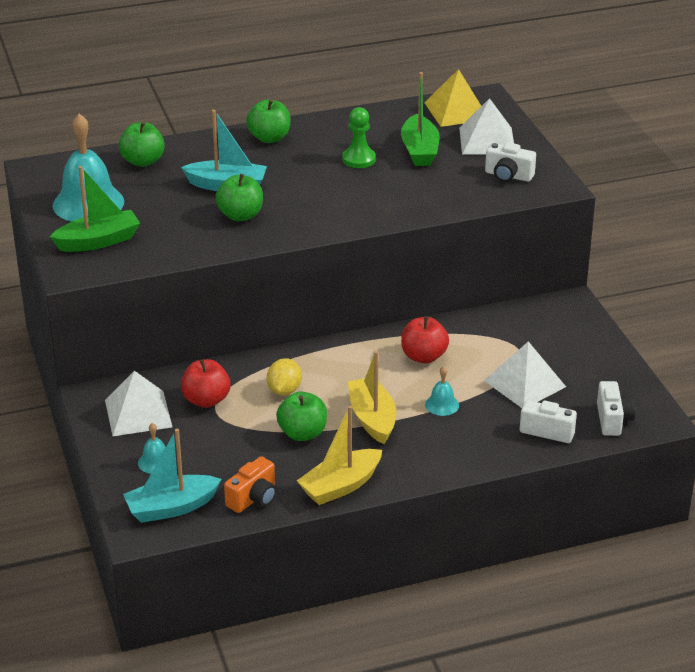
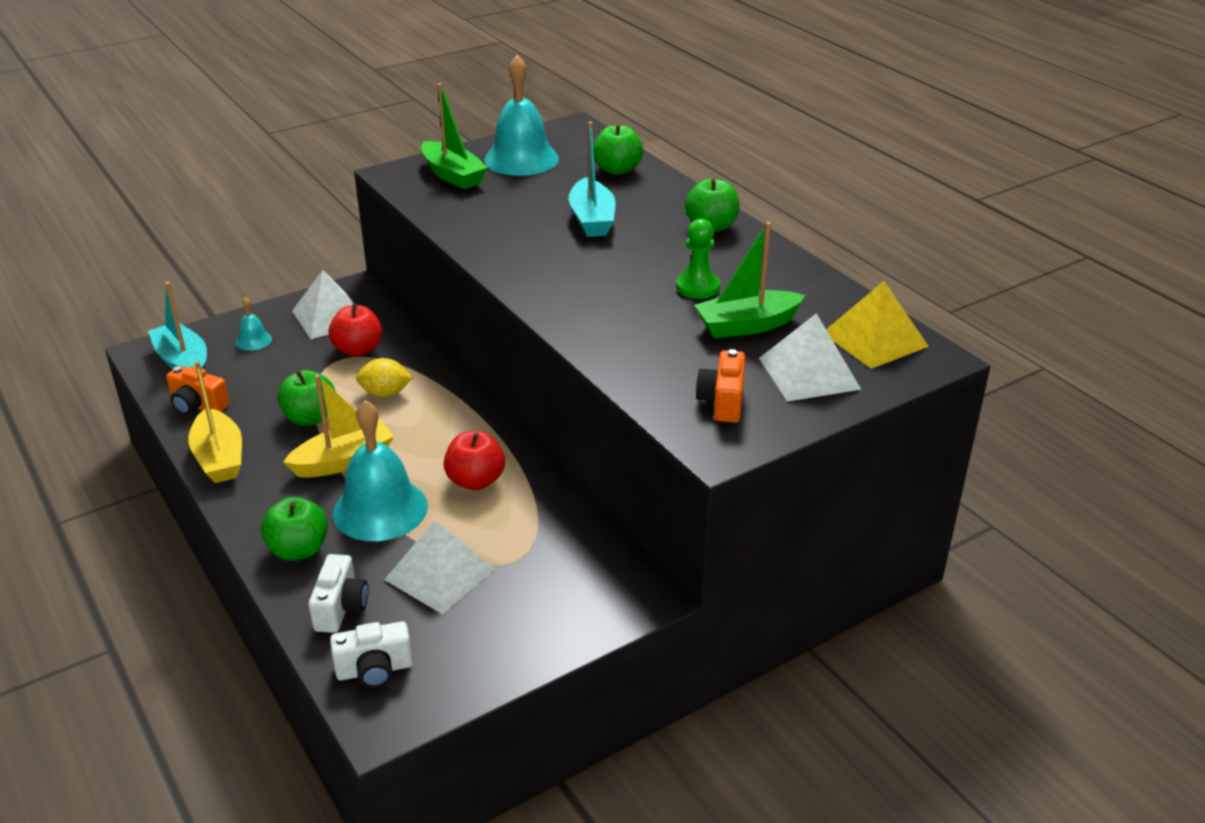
camera: 75 degrees right, 0 degrees up
green apple [215,174,263,221] -> green apple moved to [261,497,328,561]
yellow boat [297,406,382,505] -> yellow boat turned 150 degrees counterclockwise [188,361,242,483]
turquoise bell [425,366,459,416] -> turquoise bell [333,400,428,541], size x2.20
white camera [485,142,536,182] -> orange camera [696,349,746,423]

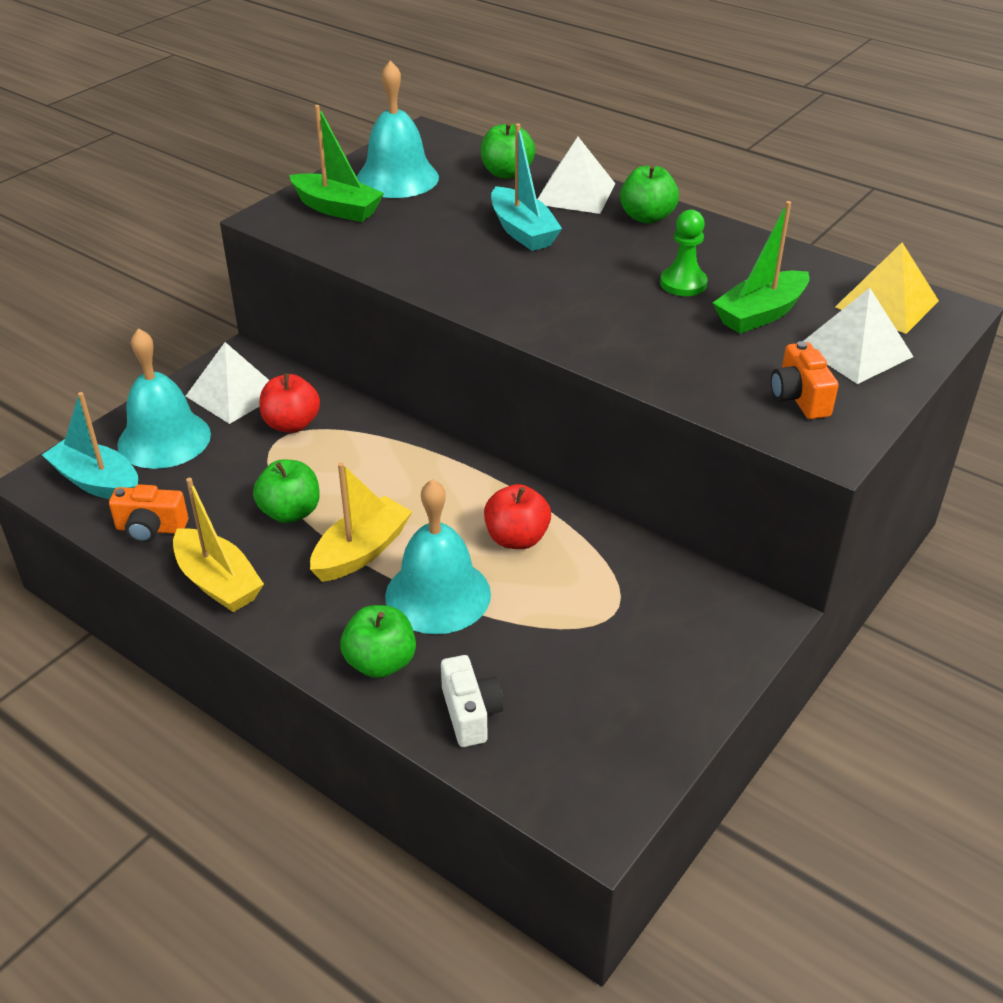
camera: 20 degrees left, 5 degrees up
turquoise bell [236,297,272,351] -> turquoise bell [117,328,211,469], size x2.20
white camera [330,621,413,688] -> none
yellow lemon [356,358,413,397] -> none
white pyramid [384,520,496,614] -> white pyramid moved to [538,137,615,214]

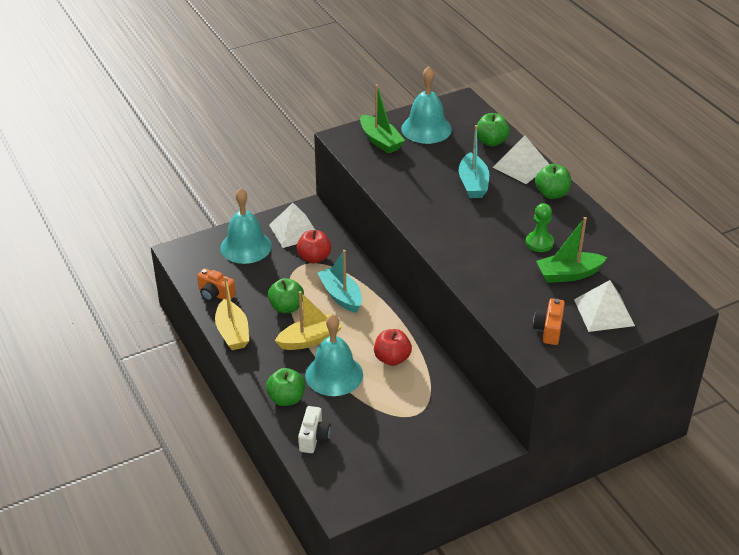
camera: 25 degrees right, 0 degrees up
turquoise boat [42,392,138,499] -> turquoise boat moved to [318,250,362,313]
yellow pyramid [835,243,939,334] -> none

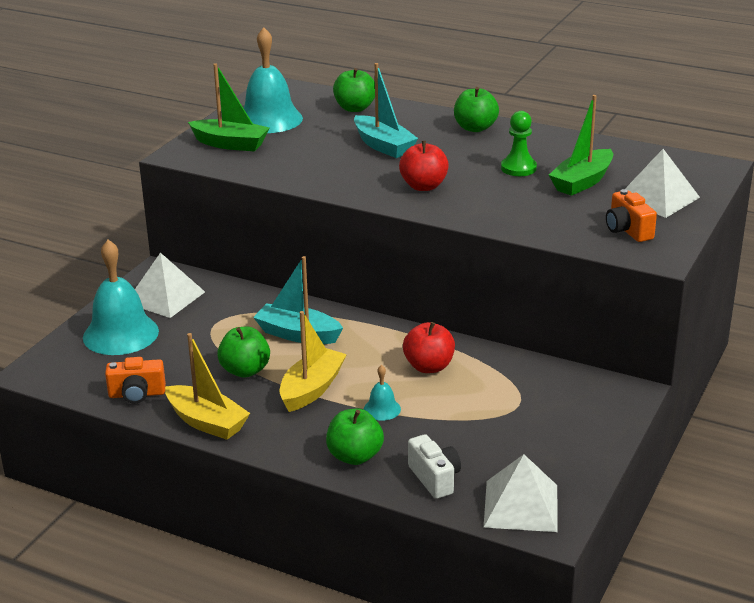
camera: 35 degrees left, 10 degrees down
red apple [297,230,331,264] -> red apple moved to [399,141,449,191]
turquoise bell [305,314,363,396] -> turquoise bell [364,365,401,421], size x0.45
white pyramid [493,136,549,184] -> white pyramid moved to [484,454,557,532]

